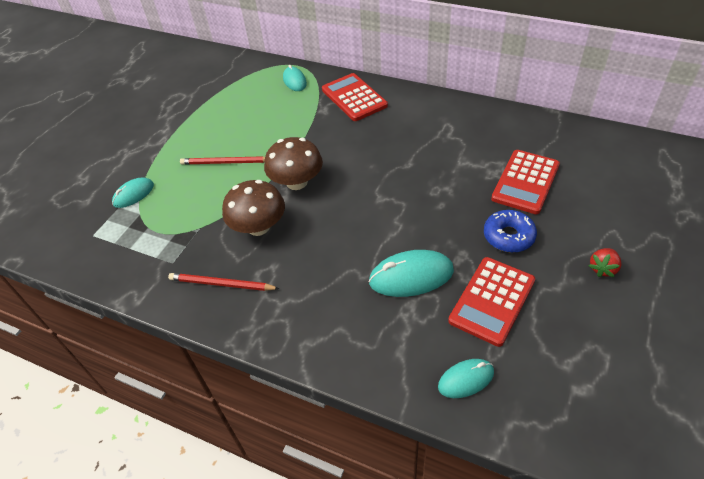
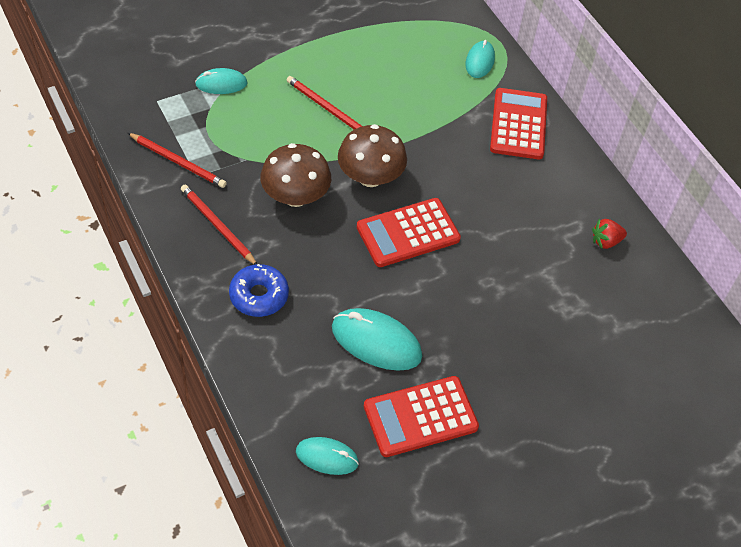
camera: 30 degrees right, 5 degrees up
blue donut [484,210,537,253] -> blue donut moved to [229,264,289,317]
red calculator [491,150,560,214] -> red calculator moved to [357,198,461,267]
red strawberry [589,248,621,277] -> red strawberry moved to [592,219,627,249]
none -> red pencil [128,133,227,188]

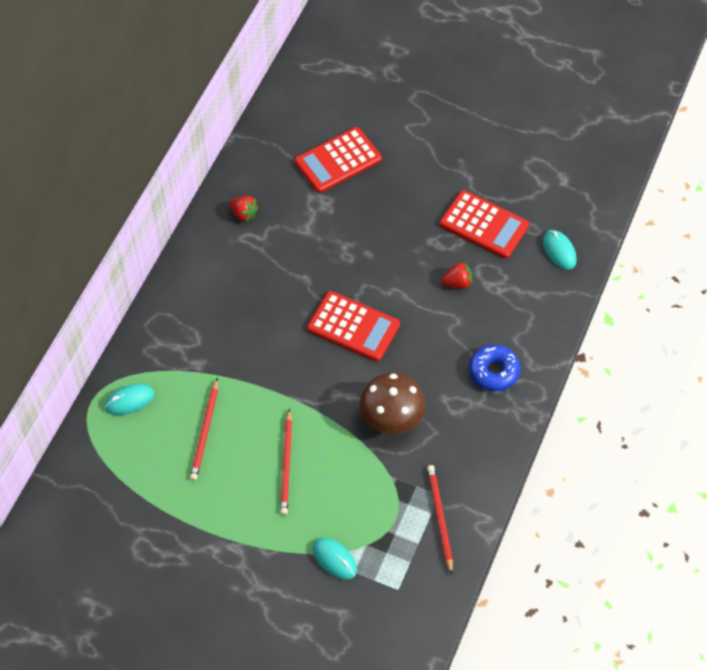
camera: 125 degrees left, 5 degrees up
red pencil [181,185,257,265] -> red pencil moved to [190,378,218,481]
turquoise mouse [332,308,422,371] -> red strawberry [442,261,472,289]
brown mushroom [338,124,407,187] -> none
red calculator [490,88,547,159] -> red calculator moved to [295,127,382,193]

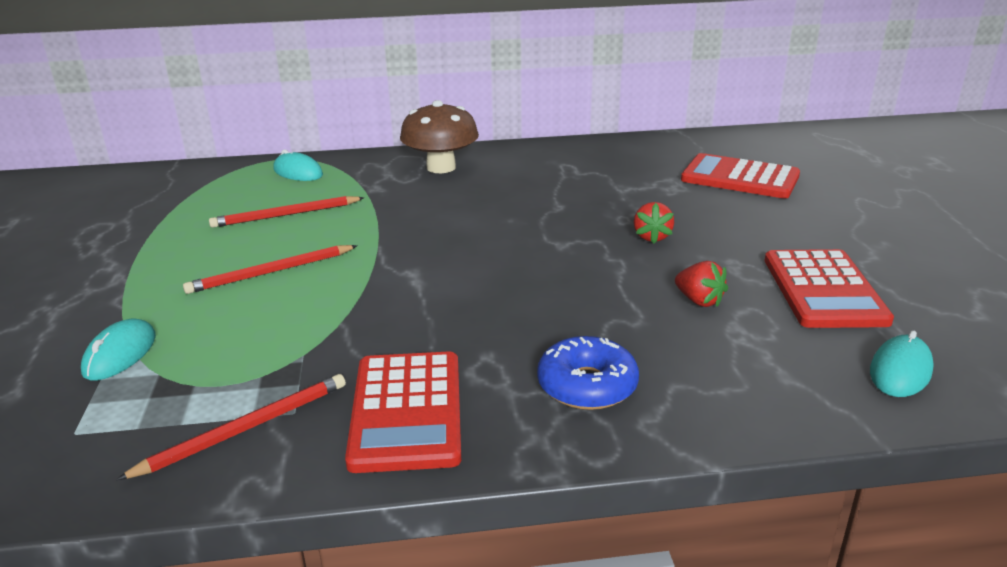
camera: 60 degrees right, 30 degrees down
red strawberry [229,196,259,222] -> red strawberry moved to [634,202,674,244]
red calculator [307,291,400,362] -> red calculator moved to [345,351,461,473]
brown mushroom [360,372,426,434] -> brown mushroom moved to [400,100,479,173]

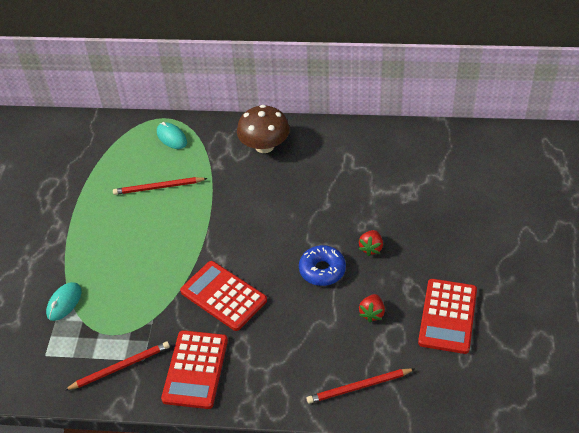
camera: 15 degrees right, 20 degrees up
red pencil [183,245,358,294] -> red pencil moved to [307,368,415,404]
blue donut [537,336,639,410] -> blue donut moved to [299,245,346,286]
red strawberry [675,261,728,307] -> red strawberry turned 45 degrees clockwise [359,294,385,322]
red calculator [681,153,800,198] -> red calculator moved to [180,261,267,331]
turquoise mouse [870,330,934,397] -> none

